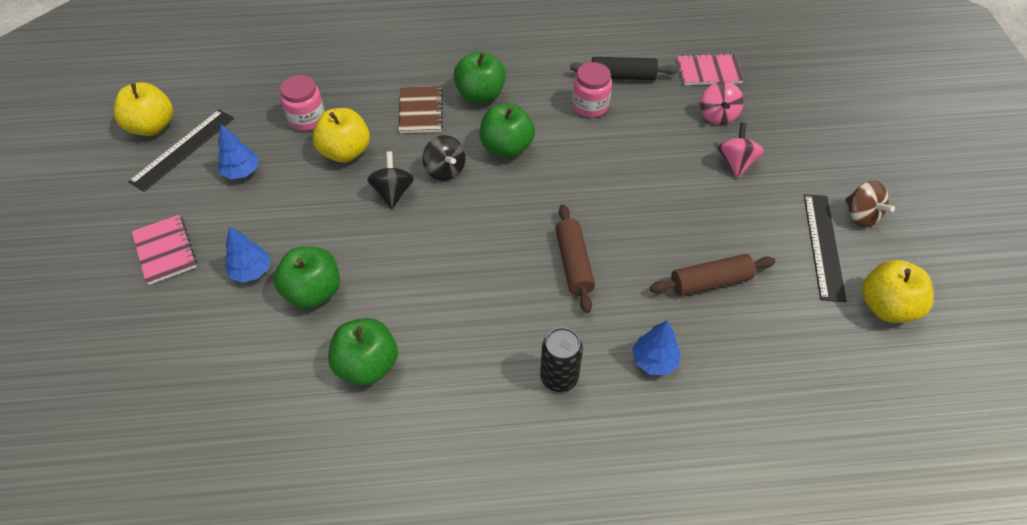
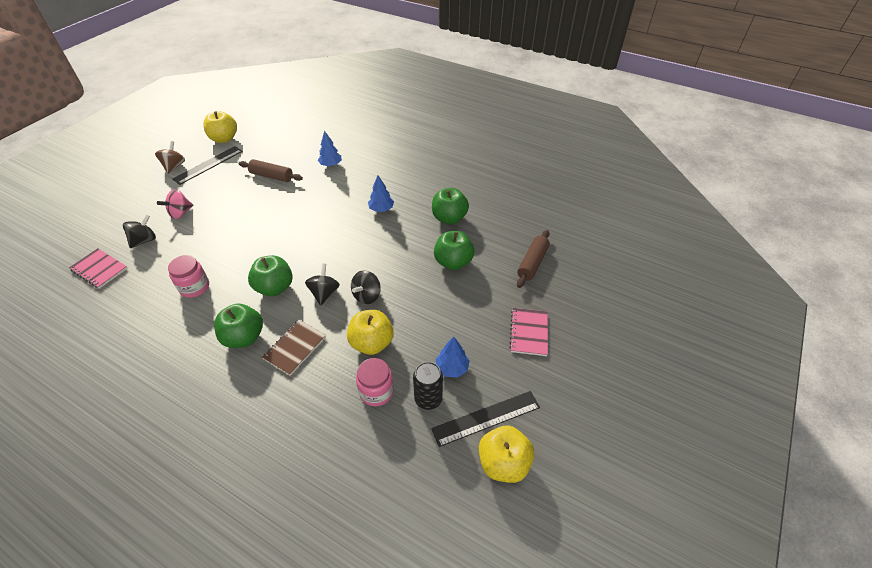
camera: 145 degrees left, 5 degrees down
blue tree [225,226,270,283] -> blue tree moved to [368,175,394,212]
black can [540,327,583,392] -> black can moved to [413,362,443,410]
brown rolling pin [555,205,595,313] -> brown rolling pin moved to [517,230,550,288]
black rolling pin [570,57,679,80] -> none
pink spinning top [700,81,744,125] -> black spinning top [123,214,156,248]

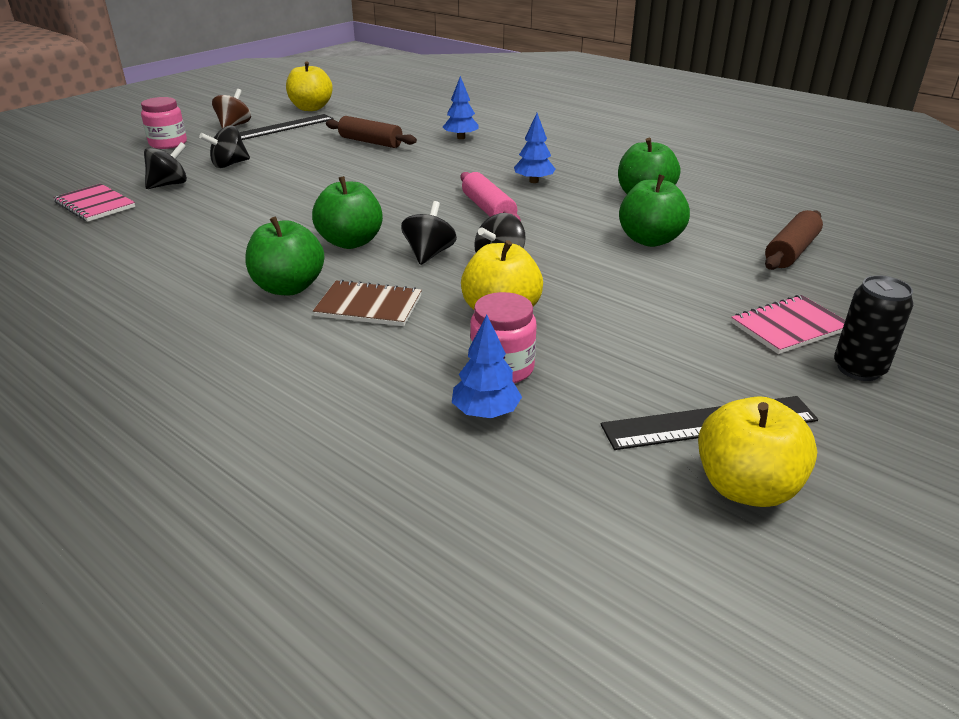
camera: 10 degrees right, 15 degrees down
pink spinning top [157,189,193,219] -> black spinning top [199,126,250,168]
pink jar [168,255,209,298] -> pink jar moved to [141,97,187,149]
brown notebook [262,320,326,376] -> brown notebook turned 60 degrees clockwise [313,279,422,326]
black can [413,362,443,410] -> black can moved to [834,275,913,381]
blue tree [435,337,470,377] -> blue tree moved to [452,314,522,418]
pink notebook [509,308,548,356] -> pink notebook turned 45 degrees clockwise [731,295,845,354]
none -> pink rolling pin [461,172,521,222]

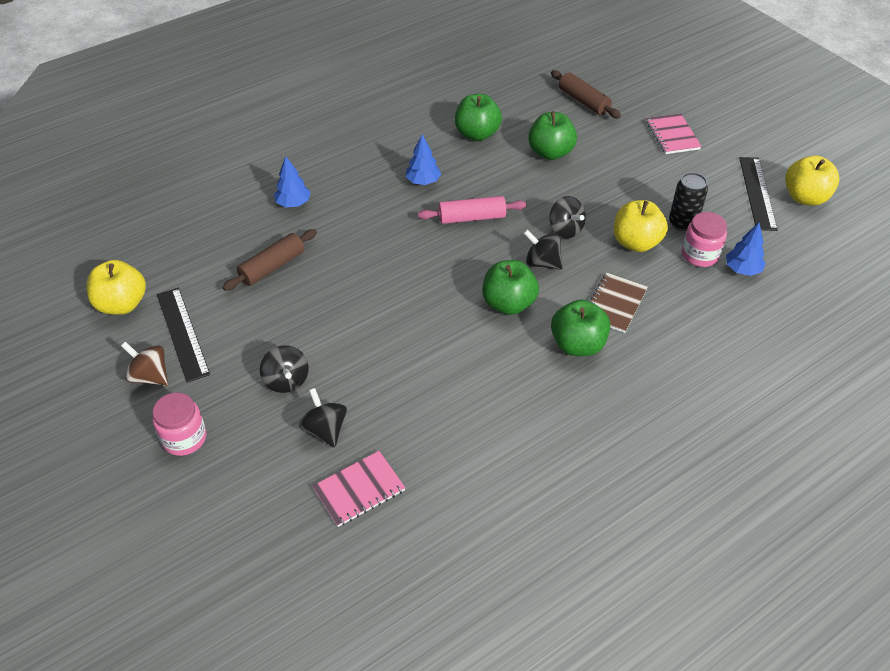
camera: 75 degrees left, 15 degrees up
black can [834,275,913,381] -> black can moved to [669,173,708,231]

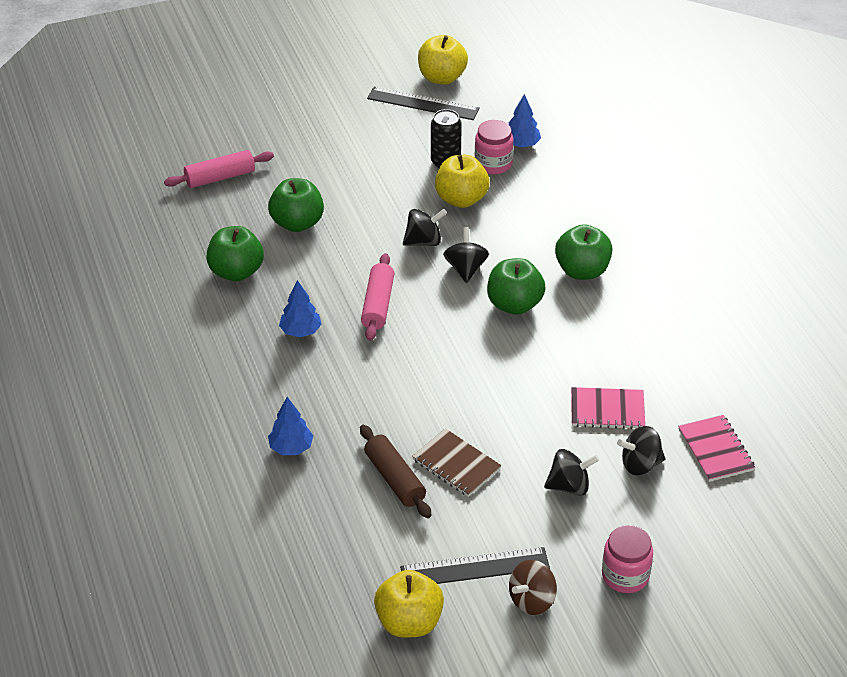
camera: 75 degrees left, 5 degrees down
black spinning top [524,229,562,270] -> black spinning top turned 135 degrees clockwise [443,227,489,283]
brown rolling pin [551,70,621,118] -> pink rolling pin [164,150,274,188]
brown notebook [590,273,648,333] -> brown notebook moved to [412,428,501,497]
pink notebook [646,113,702,154] -> pink notebook moved to [571,387,645,429]

